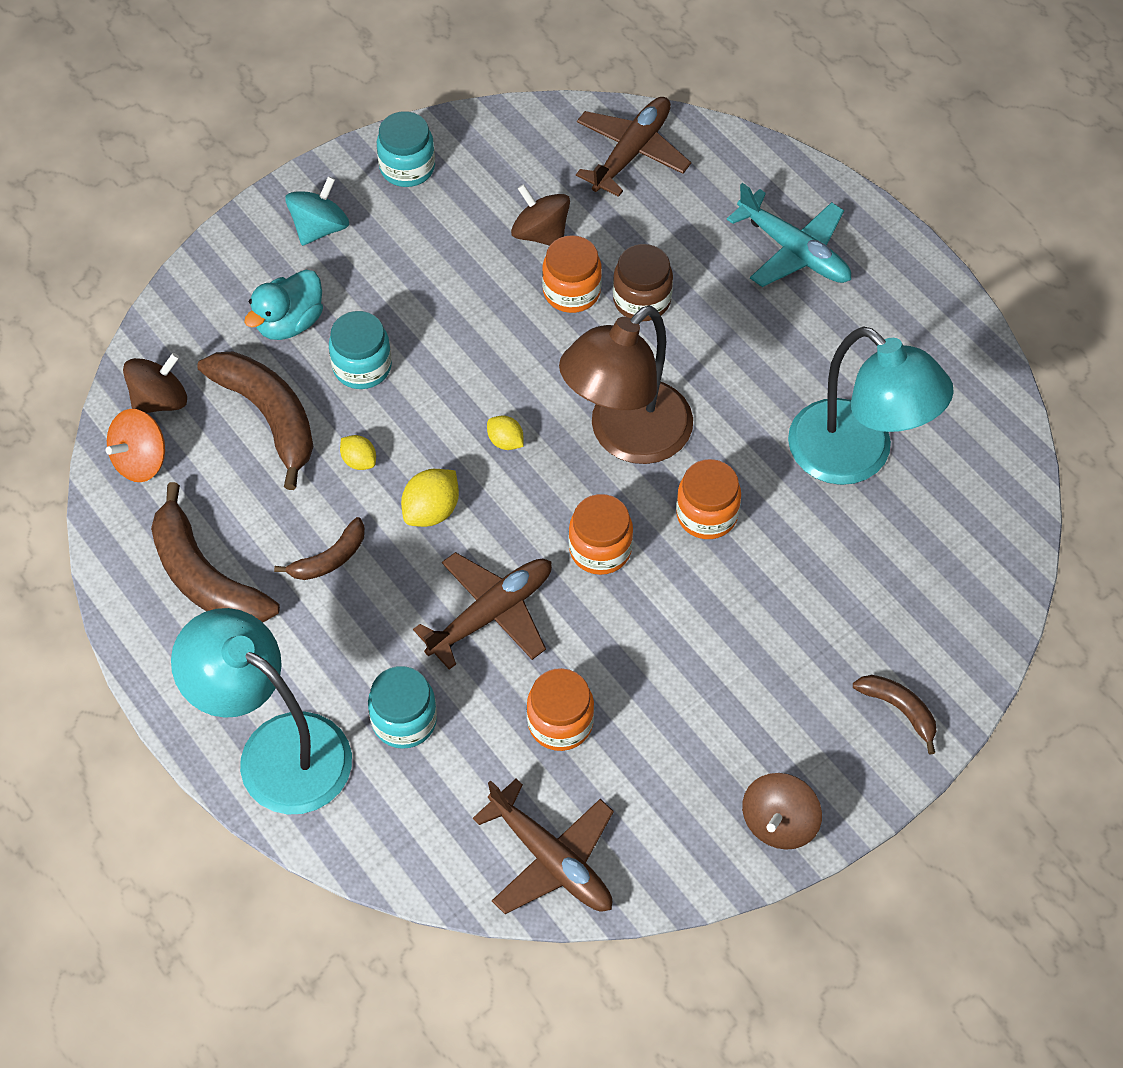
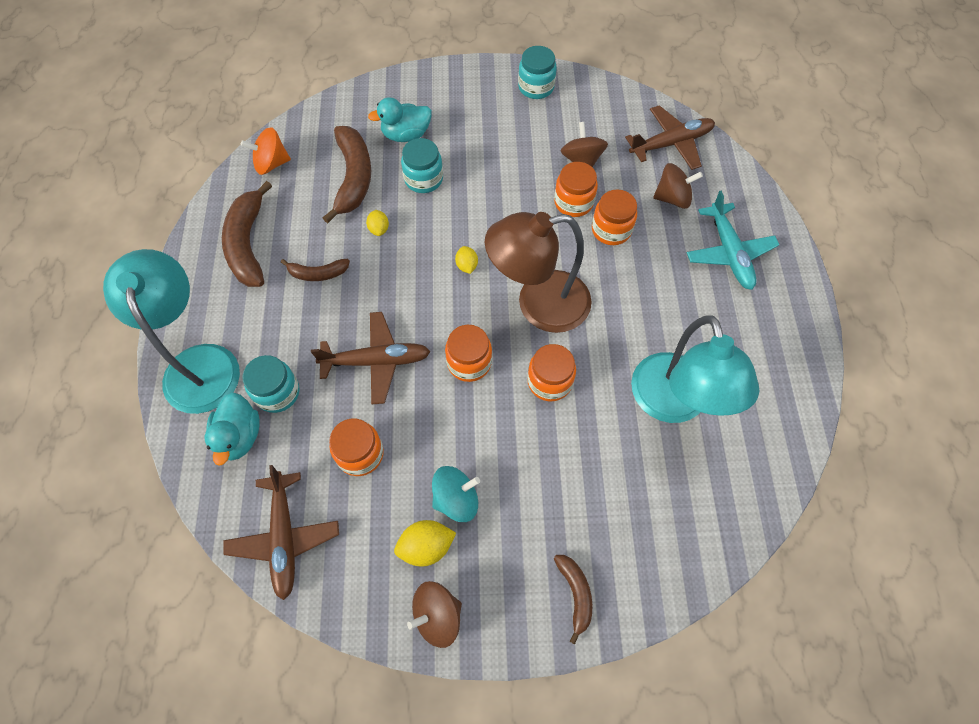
camera: 35 degrees right, 5 degrees up
brown spinning top [123,353,187,413] -> brown spinning top moved to [653,163,703,209]
turquoise spinning top [285,176,349,246] -> turquoise spinning top moved to [432,466,480,522]
yellow lemon [401,469,459,527] -> yellow lemon moved to [394,520,456,567]
brown jar [613,244,673,321] -> orange jar [592,189,637,245]
none -> turquoise duck [205,393,260,466]

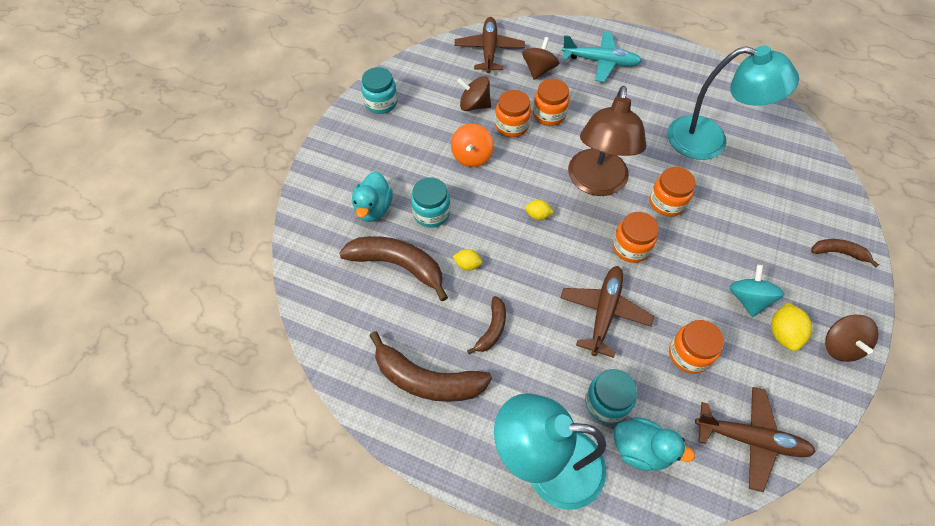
camera: 65 degrees left, 5 degrees down
orange spinning top [241,127,291,175] -> orange spinning top moved to [451,124,493,167]

